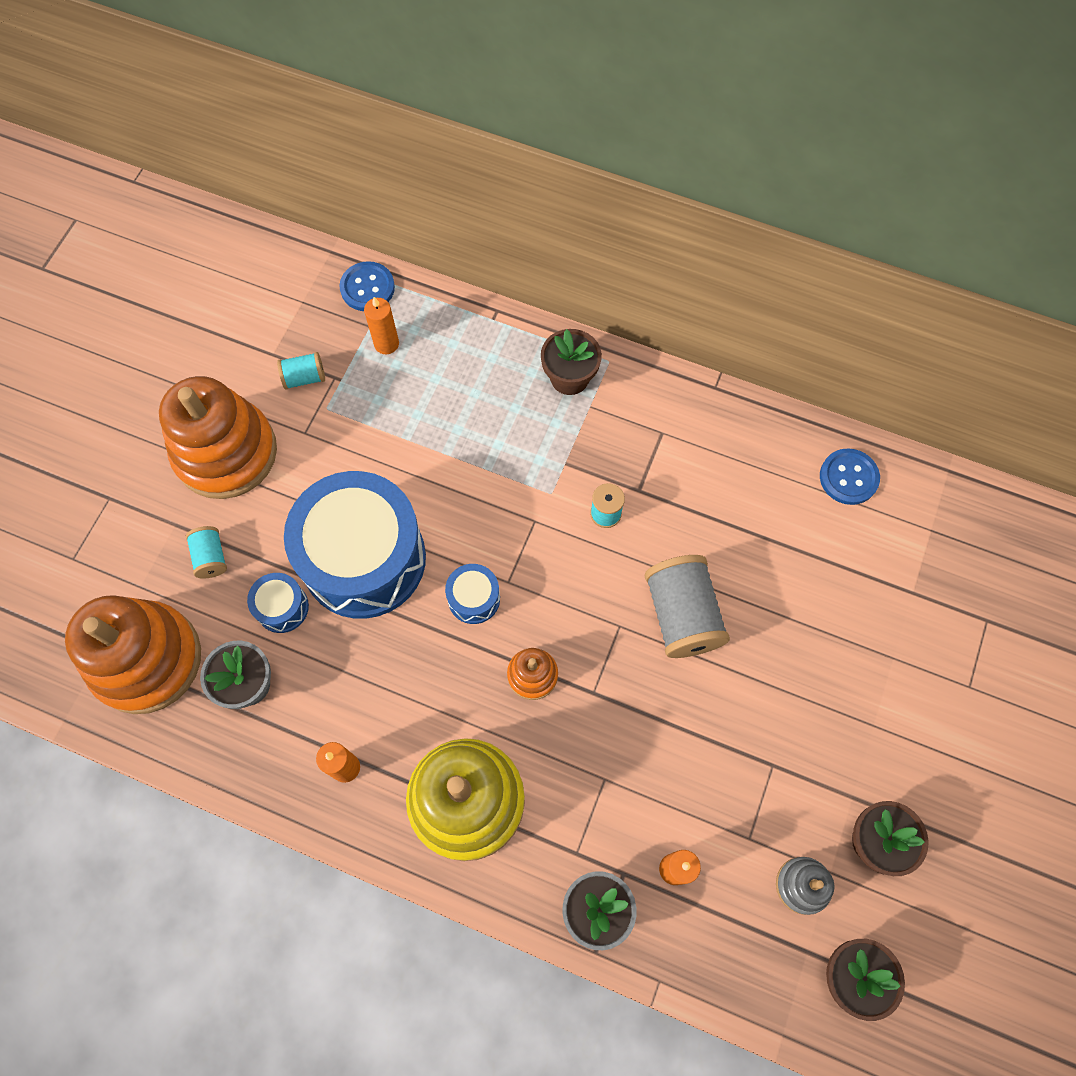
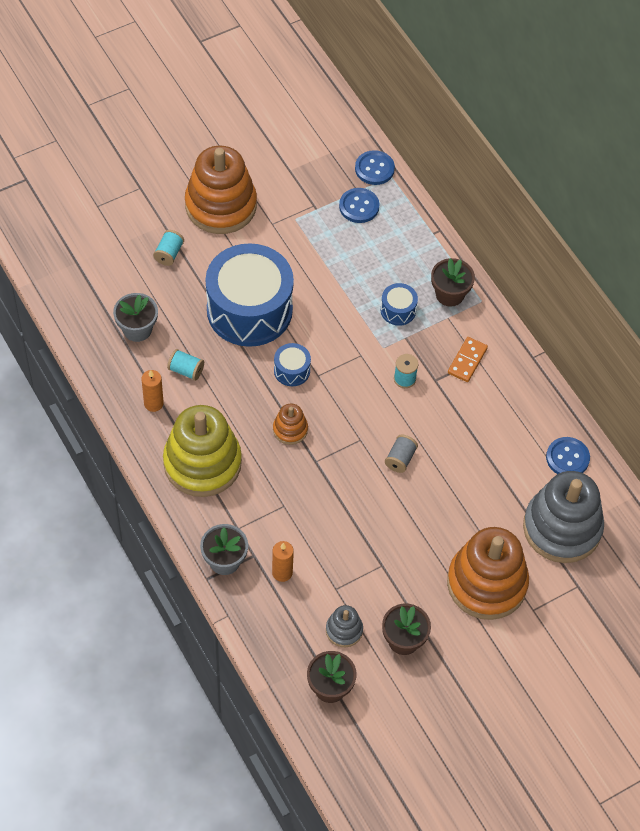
camera: 35 degrees right, 10 degrees down
orange stacking toy [65,595,201,714] -> orange stacking toy moved to [447,527,529,620]
blue drum [247,573,309,633] -> blue drum moved to [381,283,418,326]
turquoise spool [277,352,325,390] -> turquoise spool moved to [167,349,204,381]
orange candle [364,297,399,354] -> blue button [339,188,379,223]
grey spool [645,555,730,658] -> grey spool [385,435,418,473], size x0.52
none -> orange domino [448,337,488,382]
none -> grey stacking toy [523,471,604,563]

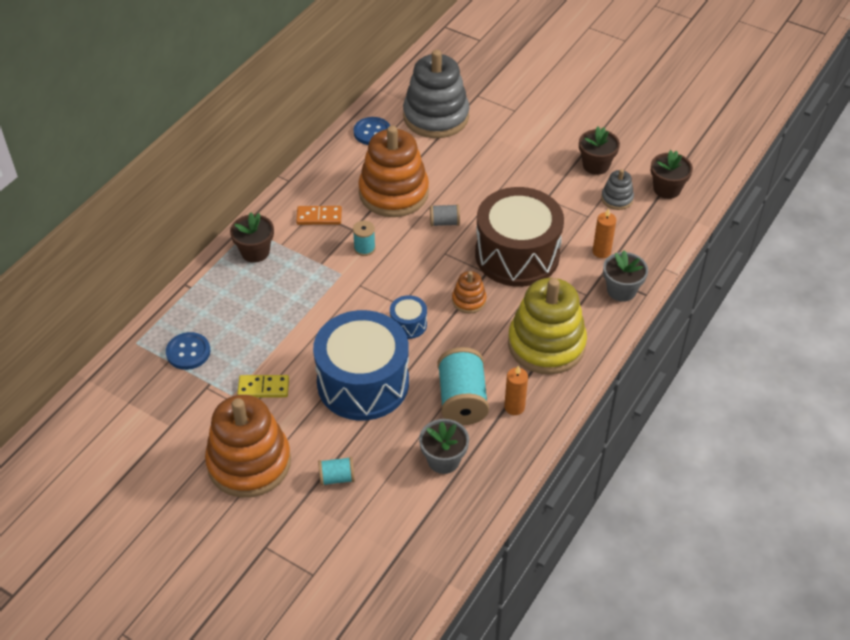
camera: 115 degrees left, 10 degrees down
turquoise spool [167,349,204,381] -> turquoise spool [438,347,489,425], size x1.94
blue button [355,150,395,185] -> none
blue drum [381,283,418,326] -> none
orange stacking toy [447,527,529,620] -> orange stacking toy moved to [358,126,429,217]
none -> yellow domino [237,375,289,398]
none -> brown drum [475,187,564,287]

